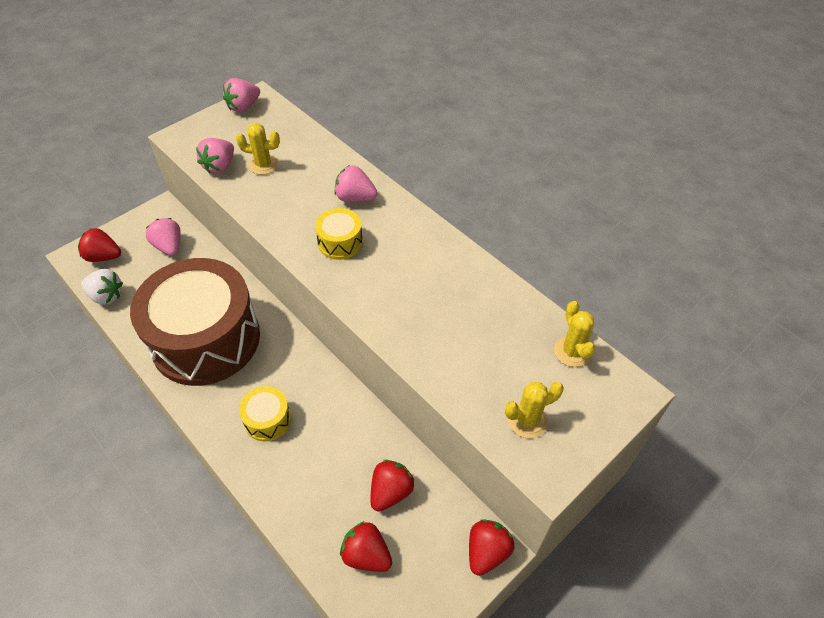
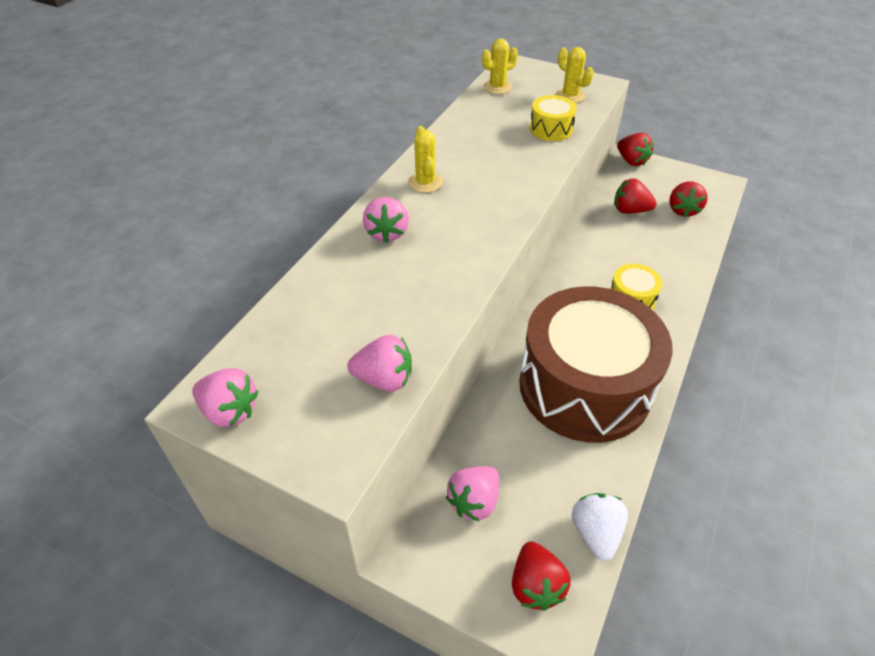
camera: 110 degrees left, 5 degrees down
yellow cactus [236,123,280,175] -> yellow cactus moved to [408,126,443,193]
yellow drum [315,208,363,260] -> yellow drum moved to [530,95,577,141]
red strawberry [469,519,515,576] -> red strawberry turned 135 degrees counterclockwise [617,133,654,166]

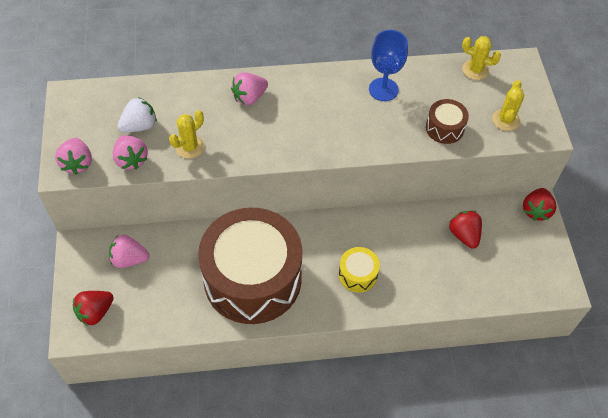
camera: 55 degrees right, 10 degrees up
pink strawberry [192,368,258,427] -> pink strawberry moved to [55,138,92,175]
yellow cactus [408,126,443,193] -> yellow cactus moved to [169,110,204,159]
yellow drum [530,95,577,141] -> brown drum [426,99,469,144]
white strawberry [572,493,628,561] -> white strawberry moved to [118,97,157,133]
red strawberry [669,181,708,217] -> none
none -> blue goblet [369,30,408,101]

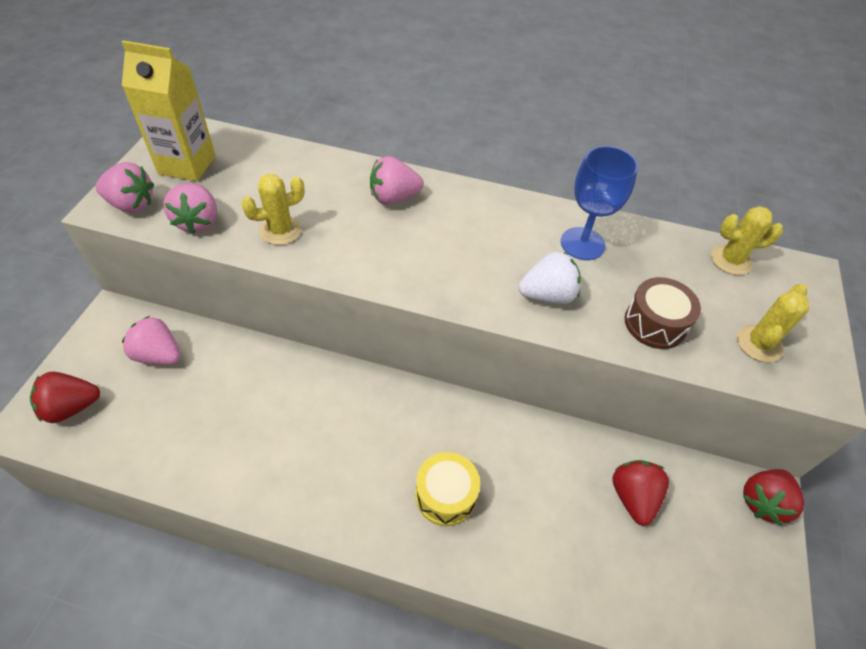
camera: 20 degrees right, 5 degrees down
pink strawberry [55,138,92,175] -> pink strawberry turned 90 degrees counterclockwise [96,162,154,213]
white strawberry [118,97,157,133] -> white strawberry moved to [518,252,581,304]
brown drum [198,208,302,324] -> none
yellow cactus [462,36,501,80] -> yellow cactus turned 45 degrees counterclockwise [711,206,783,275]
none -> yellow carton [122,40,216,181]

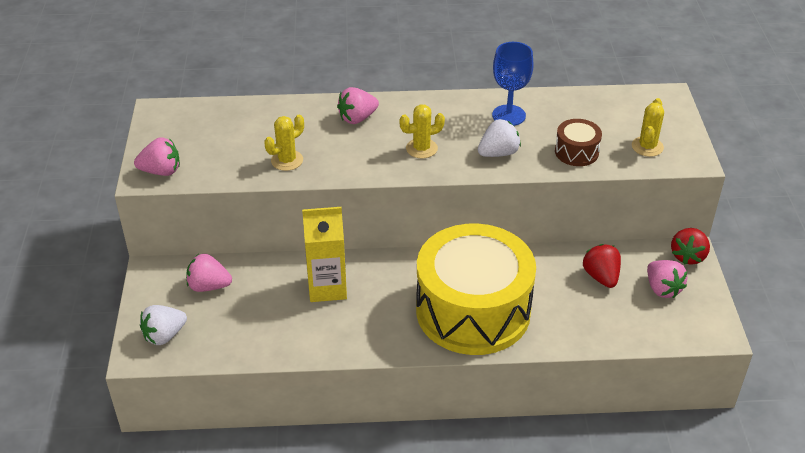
camera: 15 degrees left, 10 degrees down
red strawberry [30,372,100,423] -> white strawberry [140,305,187,345]
yellow carton [122,40,216,181] -> yellow carton moved to [302,207,347,302]
pink strawberry [163,183,217,234] -> pink strawberry moved to [647,260,687,298]
yellow drum [415,452,480,526] -> yellow drum [416,224,536,355], size x2.50
yellow cactus [711,206,783,275] -> yellow cactus moved to [399,104,445,158]

